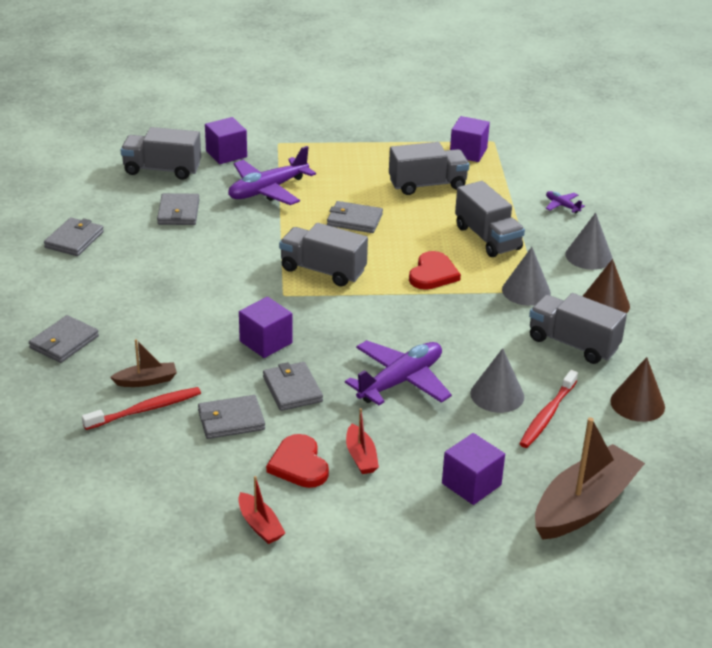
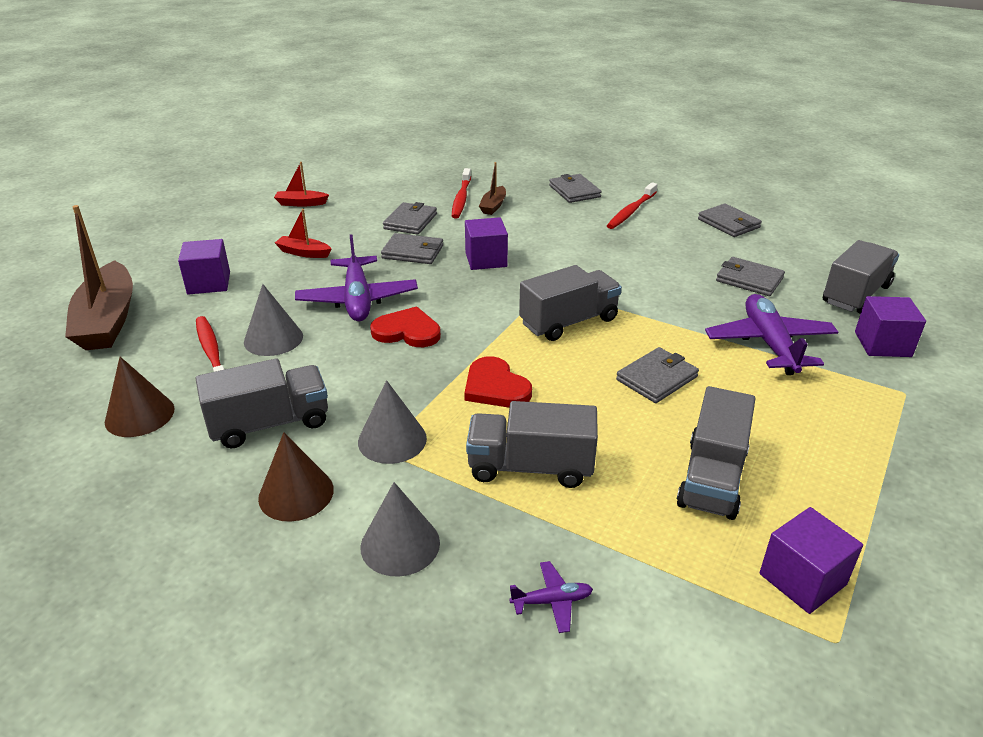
camera: 125 degrees right, 0 degrees up
red heart [266,434,329,488] -> red heart moved to [370,306,441,347]
none -> red toothbrush [607,182,657,229]

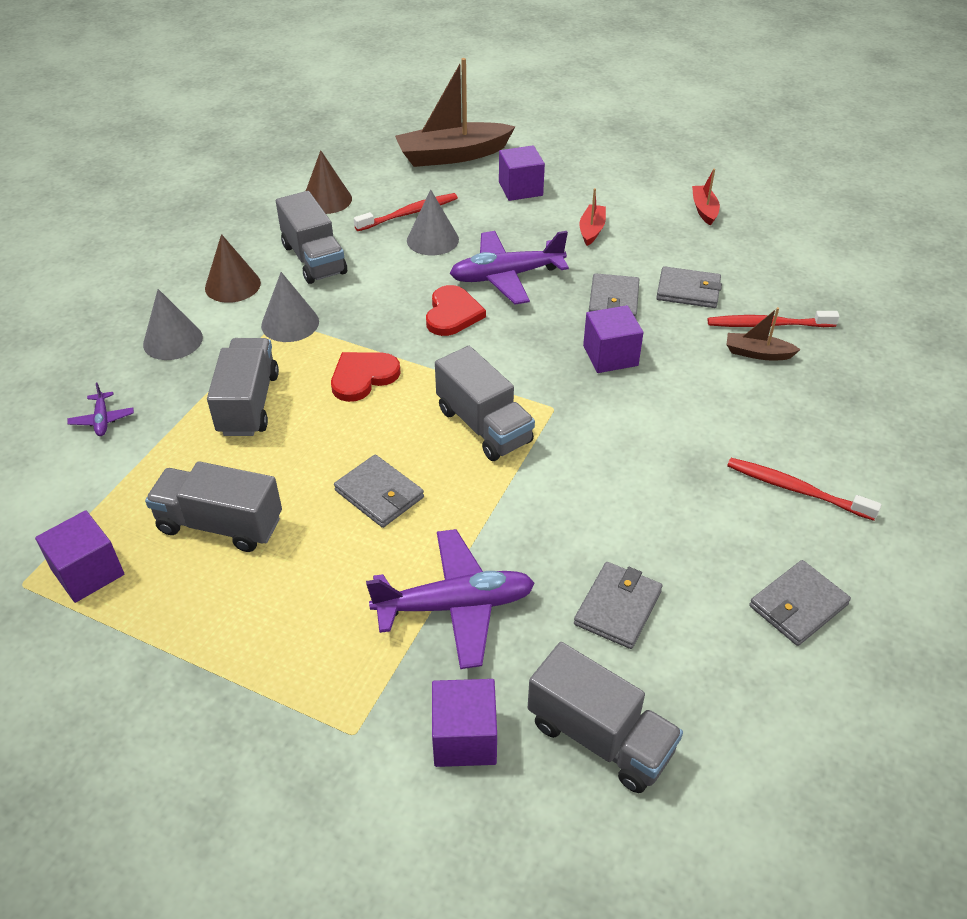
camera: 85 degrees right, 10 degrees up
grey wallet [549,174,601,203] -> none

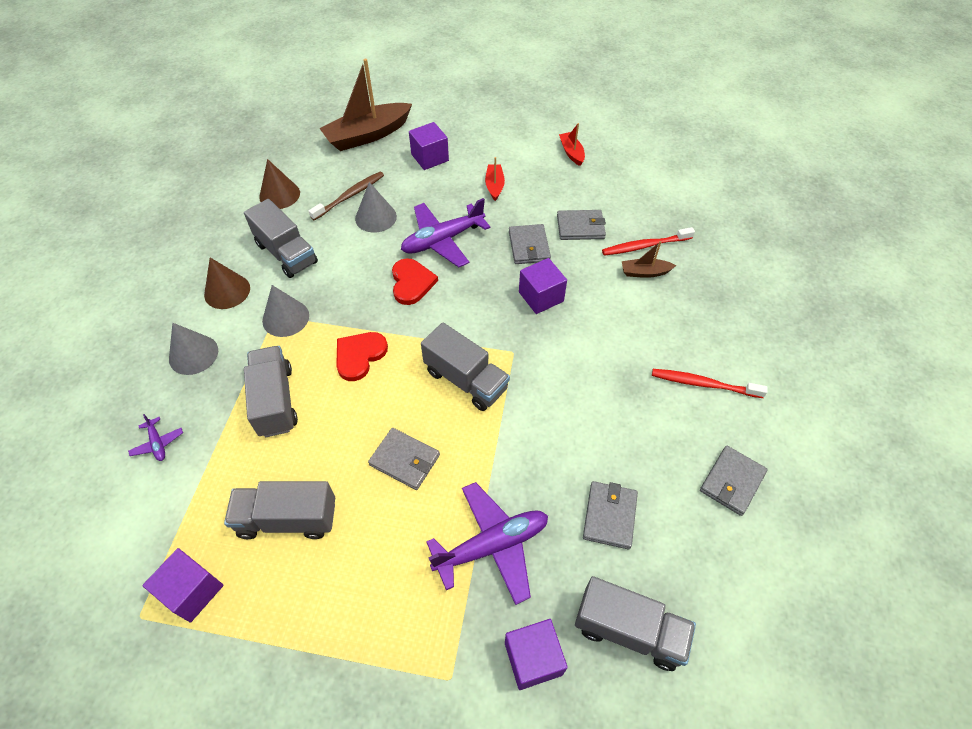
camera: 15 degrees left, 10 degrees up
red toothbrush [354,193,458,231] -> brown toothbrush [309,172,384,220]

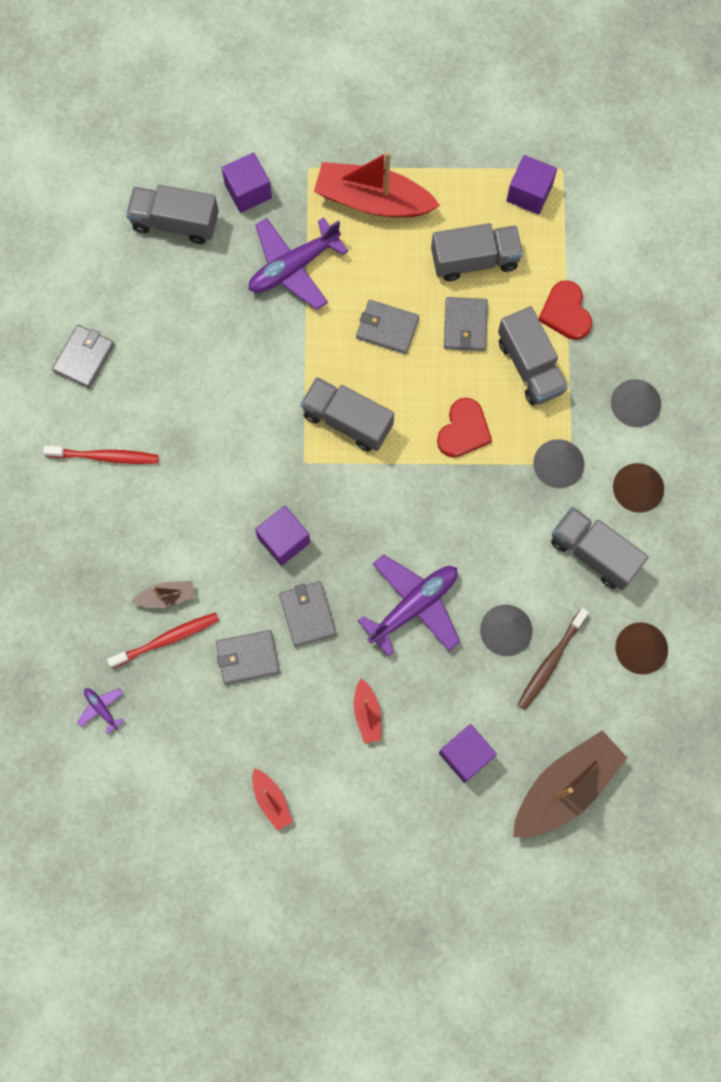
camera: 170 degrees right, 20 degrees up
purple plane [128,414,183,461] -> purple plane moved to [77,688,124,734]
red heart [392,258,438,305] -> red heart moved to [539,280,592,340]
grey wallet [583,481,638,549] -> grey wallet moved to [444,297,488,351]
none -> red boat [314,151,440,217]

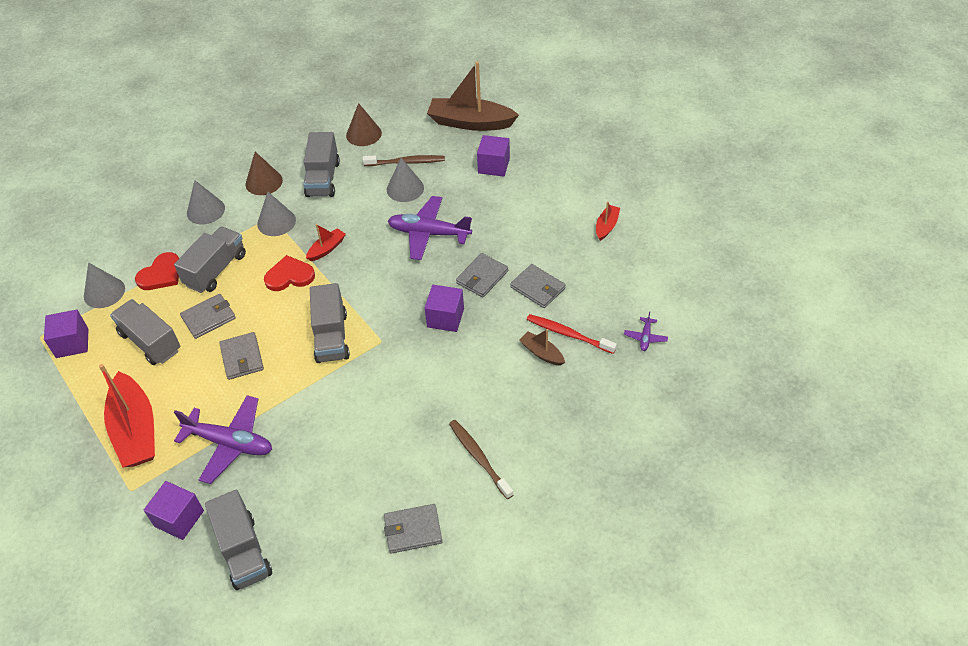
camera: 125 degrees left, 25 degrees down
red toothbrush [43,446,159,464] -> brown toothbrush [449,420,513,499]
red boat [354,679,382,743] -> red boat moved to [306,224,346,261]
none -> grey cone [84,263,125,308]

